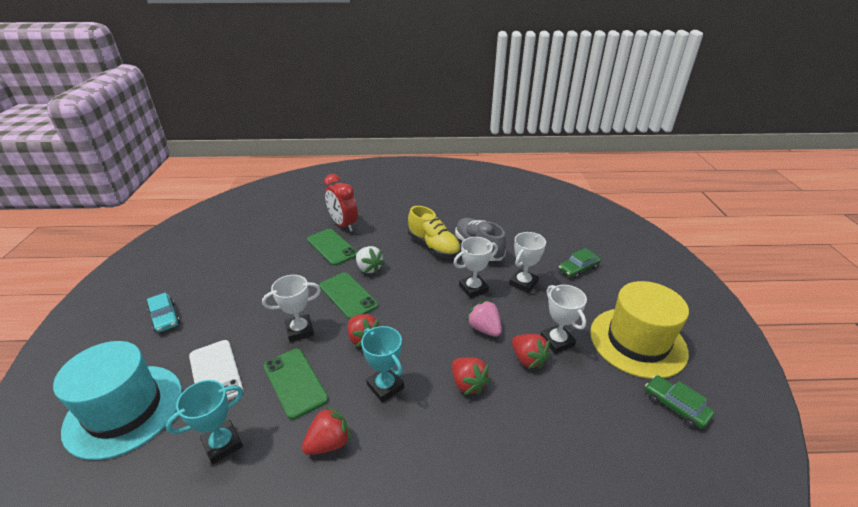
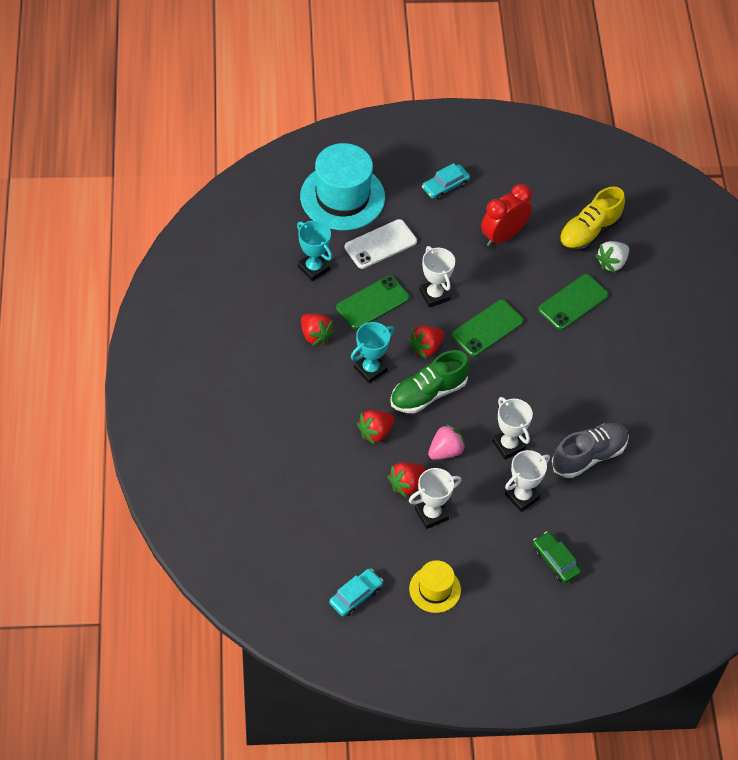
camera: 85 degrees right, 20 degrees up
red clock [324,174,358,232] -> red clock moved to [481,184,532,246]
white strawberry [356,246,385,274] -> white strawberry moved to [595,241,629,273]
yellow shoe [408,206,461,258] -> yellow shoe moved to [559,186,625,252]
white trophy [509,232,546,293] -> white trophy turned 75 degrees counterclockwise [505,450,550,512]
yellow hat [590,281,689,379] -> yellow hat [409,560,461,613], size x0.53
green car [645,375,714,429] -> turquoise car [329,569,383,617]
none -> green shoe [390,350,470,413]

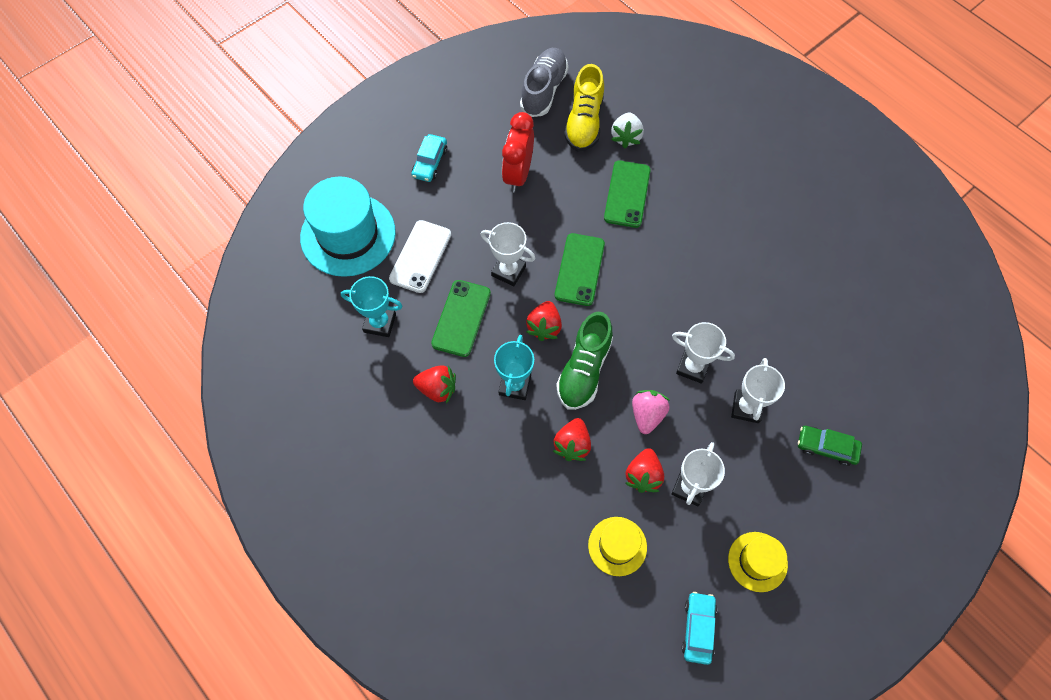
camera: 35 degrees left, 10 degrees up
grey shoe [552,423,629,478] -> grey shoe moved to [520,48,568,117]
none -> yellow hat [588,517,647,576]

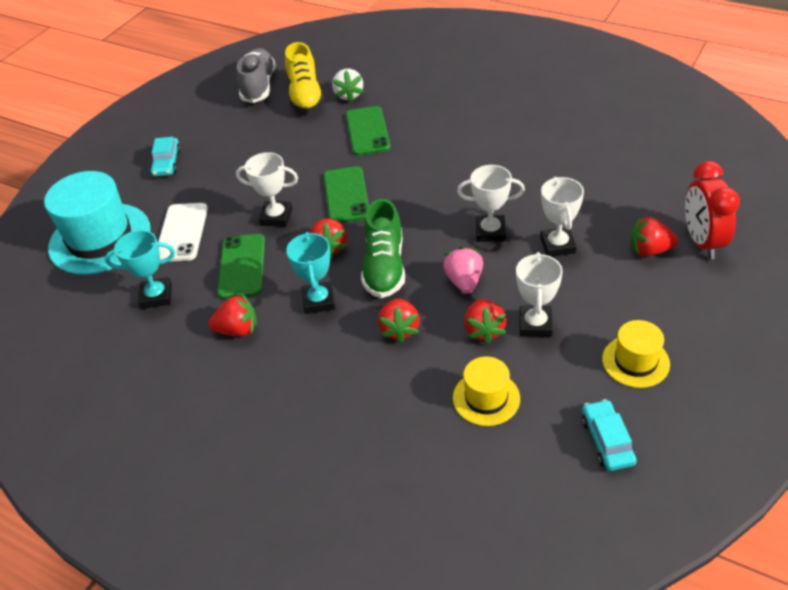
camera: 15 degrees left, 20 degrees down
red clock [502,112,534,192] -> red clock moved to [685,161,740,259]
green car [798,426,862,466] -> red strawberry [630,216,678,256]

